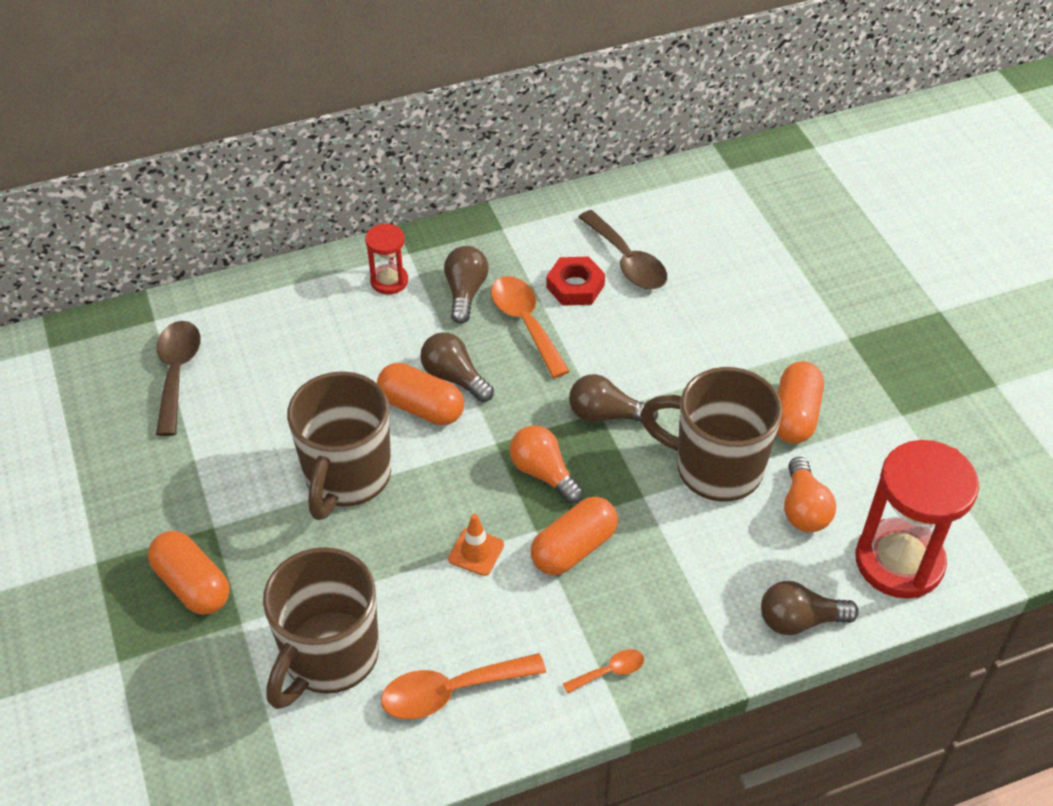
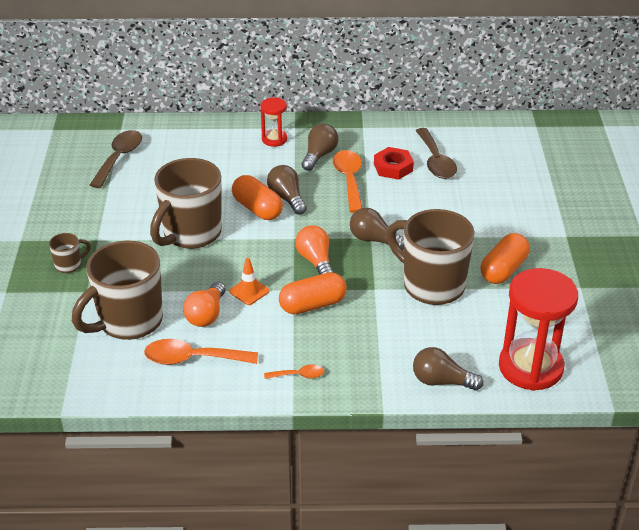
camera: 20 degrees right, 10 degrees down
orange capsule [148,531,230,615] -> brown mug [49,233,91,273]
orange light bulb [784,457,836,532] -> orange light bulb moved to [183,282,226,327]

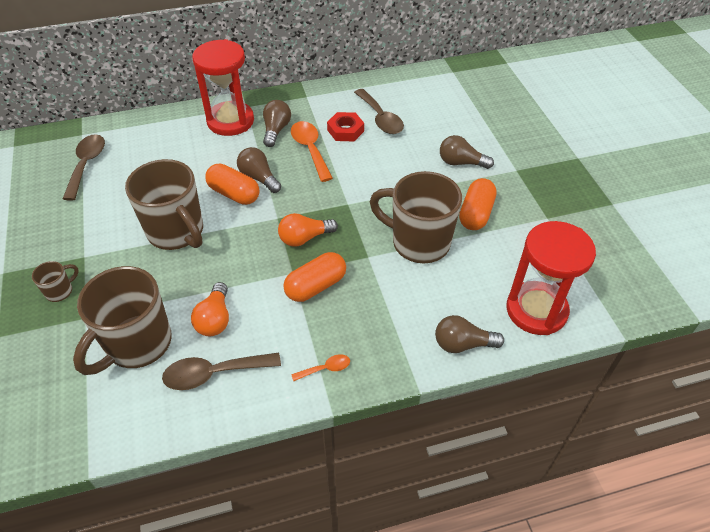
camera: 15 degrees left, 10 degrees up
orange spoon [144,339,258,365] -> brown spoon [162,353,281,390]
brown mug [150,158,222,249] -> brown mug turned 60 degrees counterclockwise [125,159,203,250]
orange traffic cone [229,258,269,305] -> none
red hourglass [260,97,287,147] -> red hourglass [192,39,254,136], size x1.99
orange light bulb [295,225,334,275] -> orange light bulb turned 75 degrees counterclockwise [278,213,338,247]
brown light bulb [350,208,404,250] -> brown light bulb moved to [440,135,494,169]

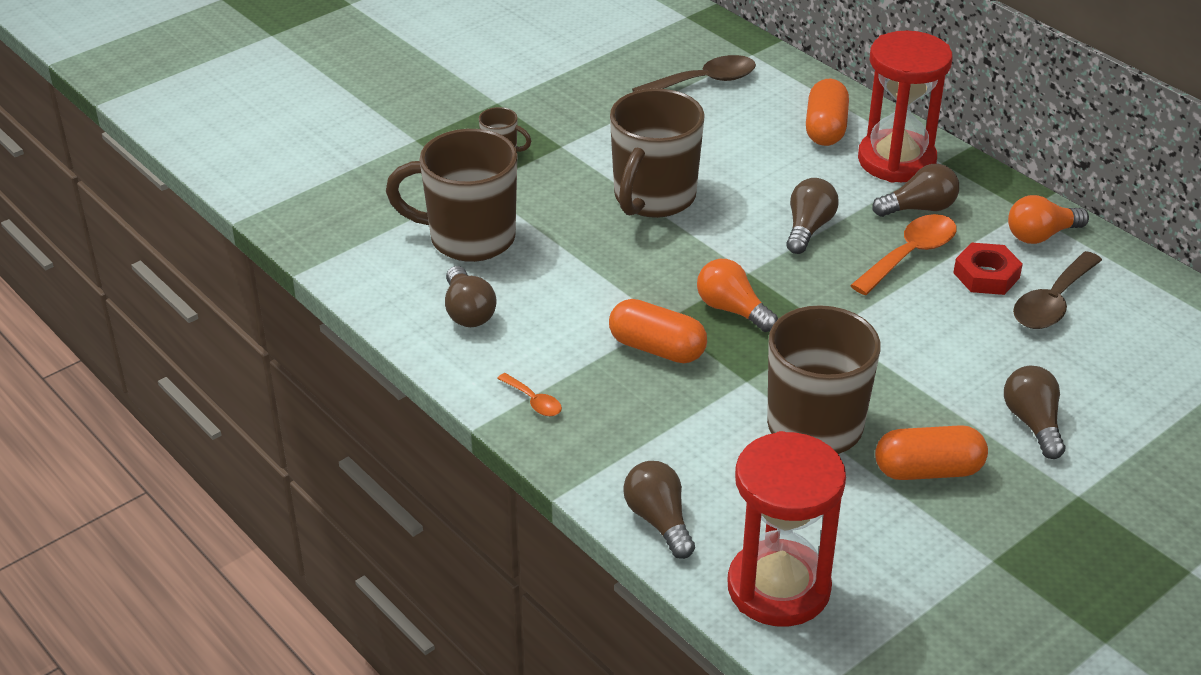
camera: 65 degrees right, 10 degrees down
brown spoon [162,353,281,390] -> brown light bulb [445,266,496,327]
orange light bulb [191,282,229,336] -> orange light bulb moved to [1008,195,1089,244]
orange capsule [205,163,259,205] -> orange capsule moved to [806,79,849,146]

